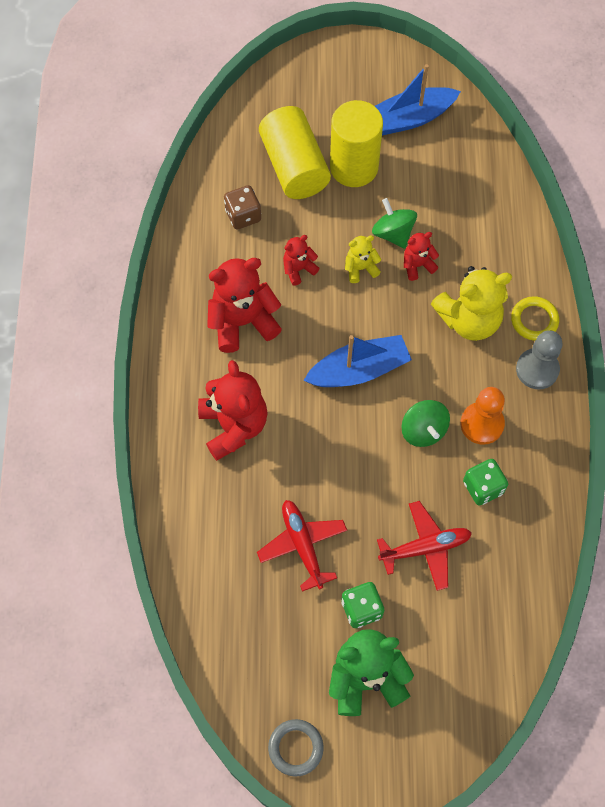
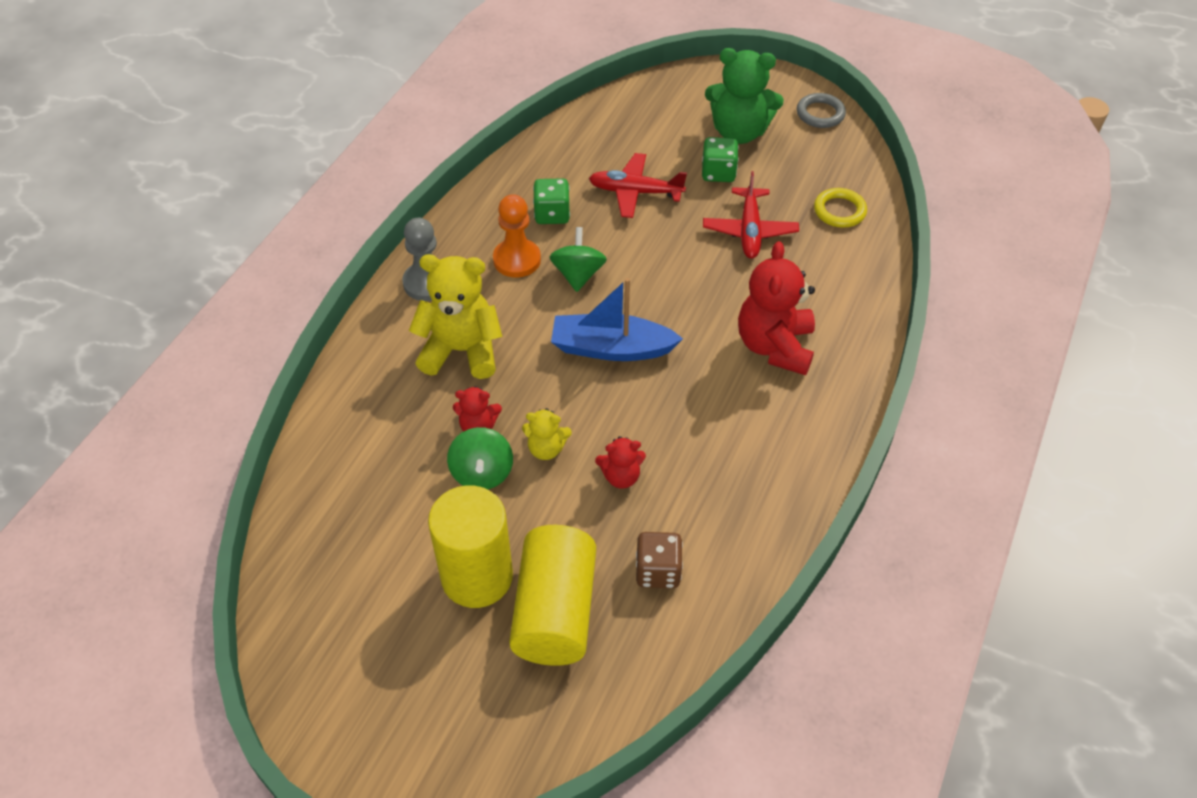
camera: 155 degrees left, 15 degrees down
red teddy bear [207,258,282,353] -> none
blue boat [375,64,461,135] -> none
yellow ring [511,296,559,341] -> yellow ring moved to [814,188,867,228]

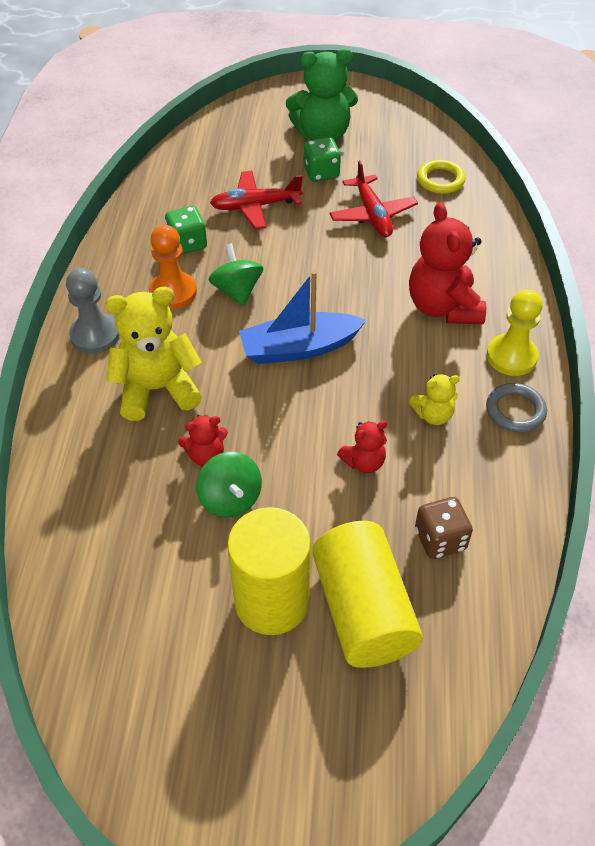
camera: 20 degrees left, 0 degrees up
yellow teddy bear [522,408,572,460] -> yellow teddy bear moved to [409,374,460,425]
grey ring [797,93,846,128] -> grey ring moved to [486,383,547,433]
none -> yellow pawn [487,289,543,376]

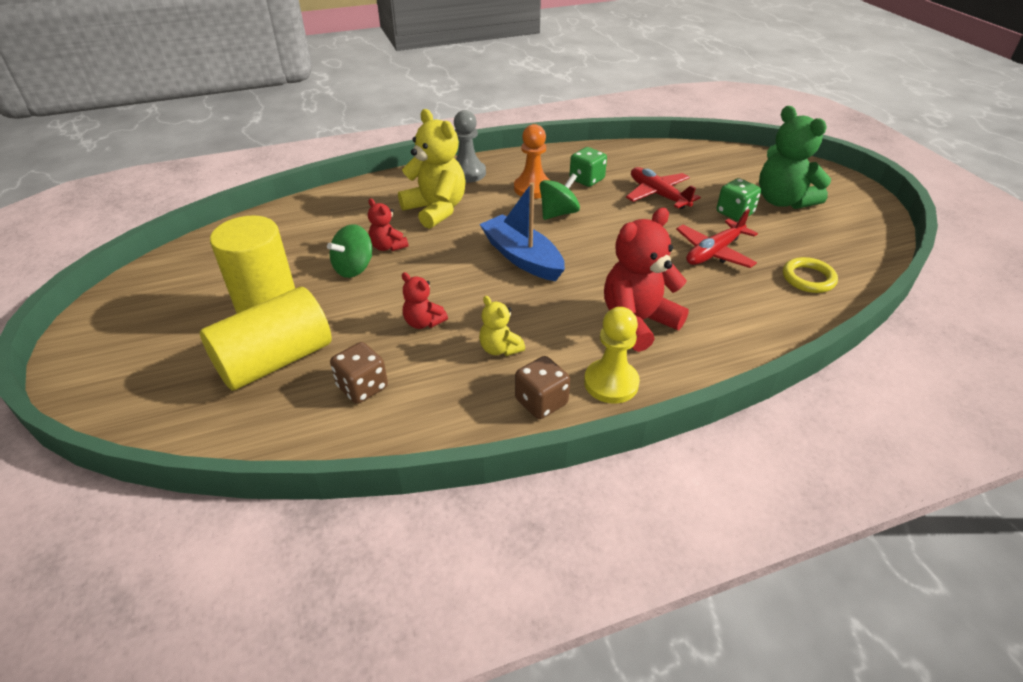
camera: 65 degrees right, 10 degrees down
grey ring [486,383,547,433] -> brown dice [515,356,570,419]

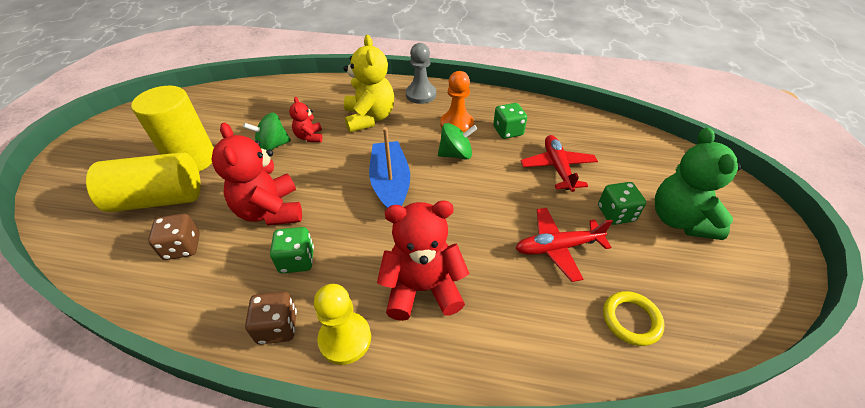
camera: 30 degrees right, 5 degrees up
red teddy bear [402,272,448,329] -> red teddy bear [211,122,302,226], size x1.95
yellow teddy bear [479,296,525,356] -> green dice [270,227,314,273]

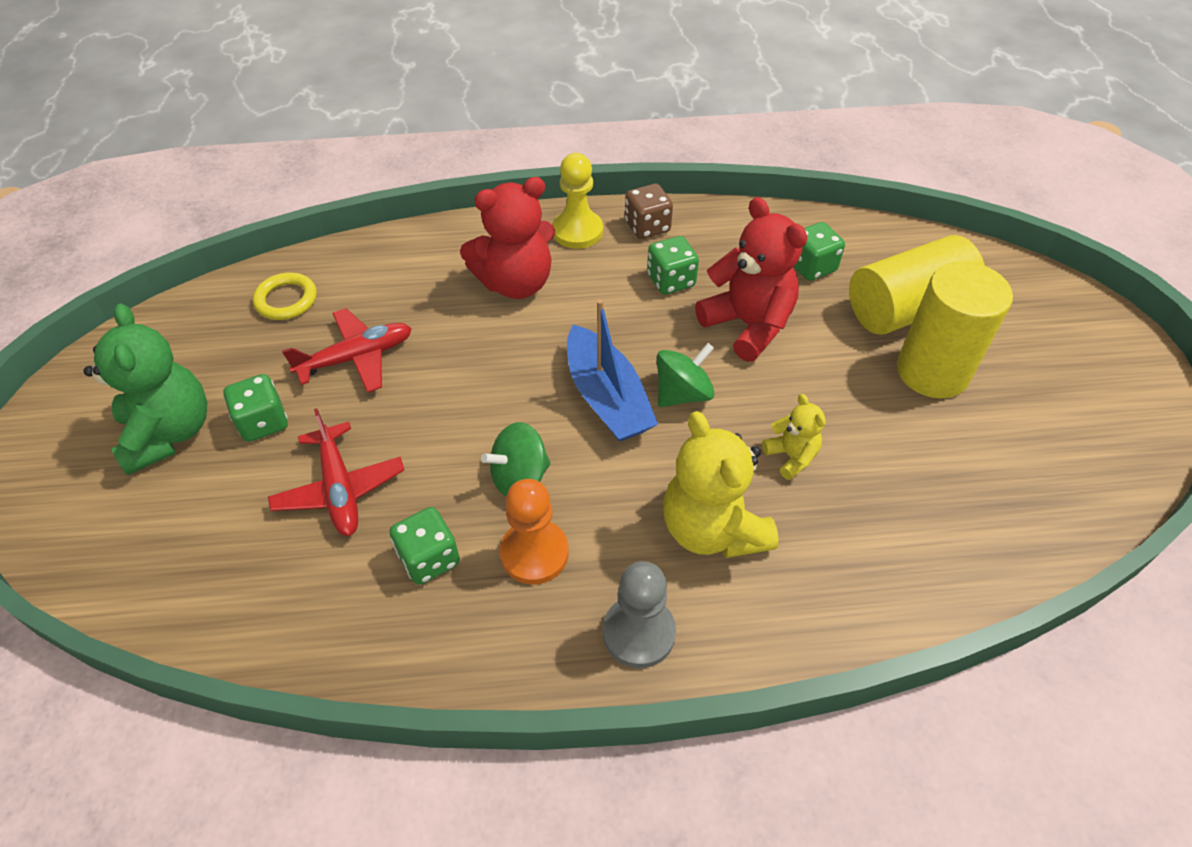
camera: 165 degrees right, 5 degrees up
brown dice [148,214,200,260] -> green dice [794,222,845,281]
green spinning top [243,113,291,150] -> green spinning top moved to [657,343,714,407]
red teddy bear [289,97,322,142] -> yellow teddy bear [762,394,826,480]

